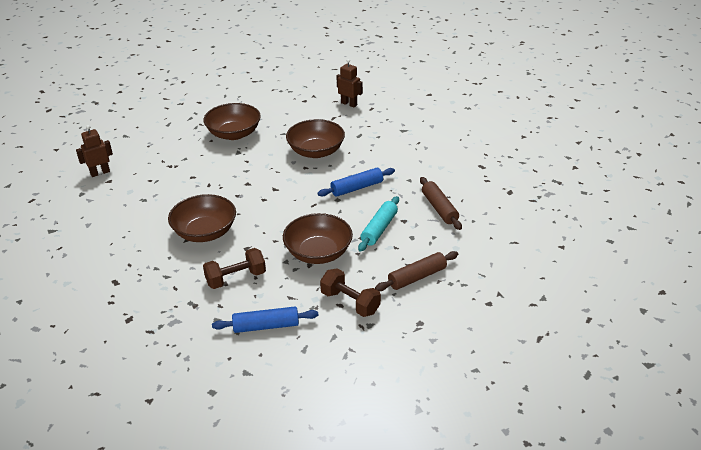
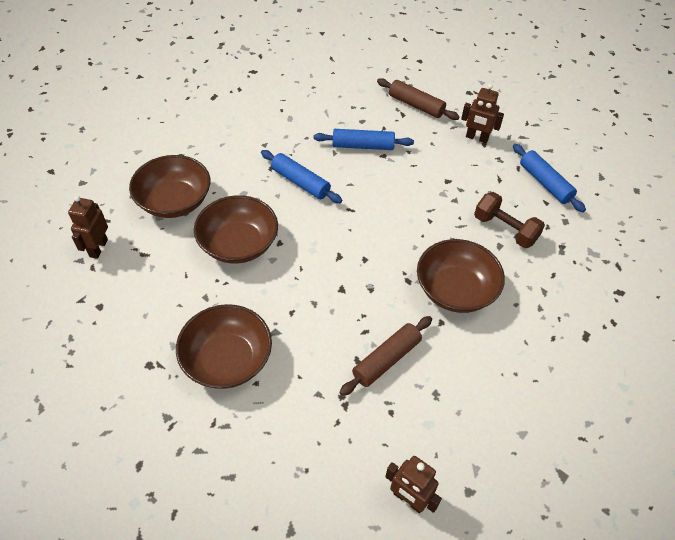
camera: 115 degrees left, 15 degrees up
brown bowl [283,213,353,264] -> brown bowl moved to [129,155,210,218]
brown dumbbell [320,268,381,317] -> brown robot [461,84,504,143]
turquoise rolling pin [358,196,399,252] -> blue rolling pin [314,129,414,150]
brown rolling pin [420,177,462,230] -> brown rolling pin moved to [340,316,432,396]

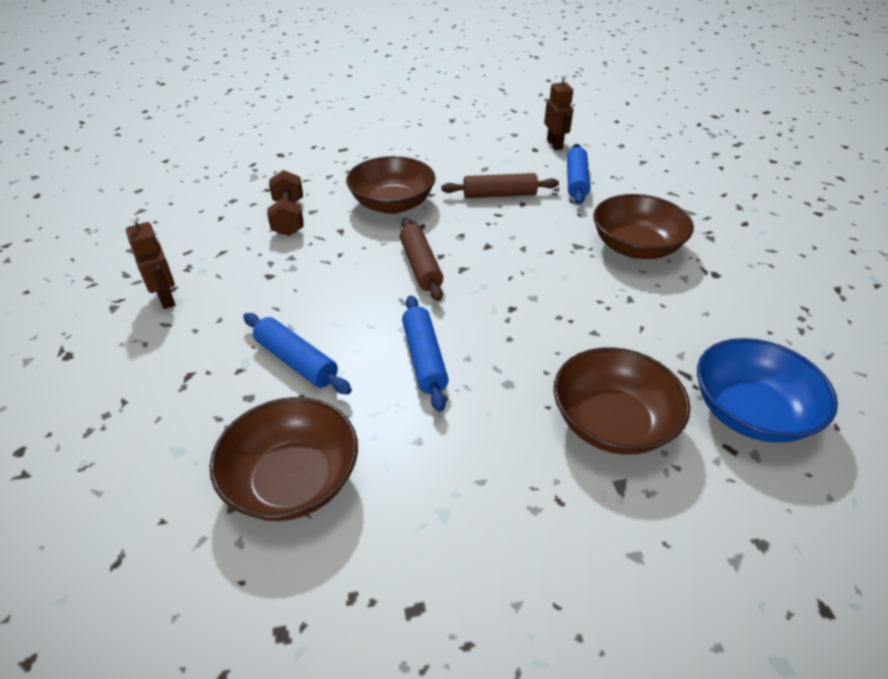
camera: 140 degrees left, 10 degrees down
brown robot [68,196,108,259] -> blue bowl [697,338,838,443]
brown bowl [194,195,278,264] -> brown bowl moved to [210,397,358,521]
brown rolling pin [377,78,459,120] -> brown rolling pin moved to [400,218,443,301]
blue rolling pin [513,144,586,212] -> blue rolling pin moved to [567,144,590,204]

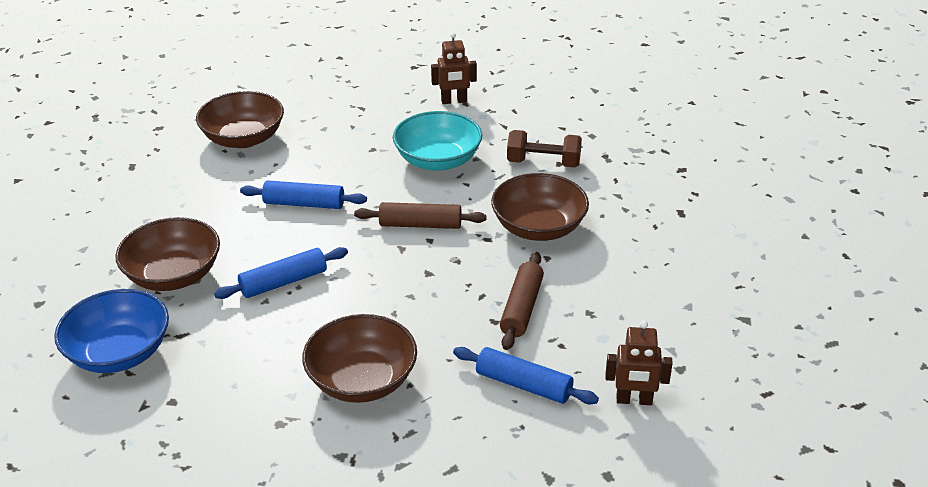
camera: 110 degrees right, 5 degrees down
blue rolling pin [243,313,352,394] -> blue rolling pin moved to [214,247,348,299]
none -> turquoise bowl [393,111,482,171]

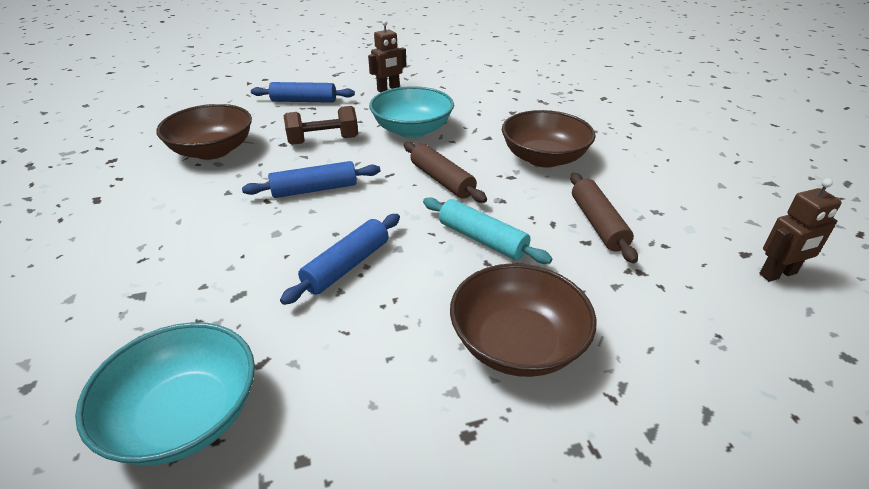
camera: 25 degrees left, 0 degrees up
blue bowl [54,289,169,373] -> turquoise bowl [75,322,255,466]
brown bowl [116,217,220,291] -> none
brown rolling pin [354,202,487,229] -> brown rolling pin turned 75 degrees clockwise [404,142,487,203]
blue rolling pin [453,347,599,404] -> blue rolling pin moved to [251,82,355,103]
brown dumbbell [507,130,582,168] -> brown dumbbell moved to [284,106,358,145]
none -> turquoise rolling pin [423,197,552,264]

